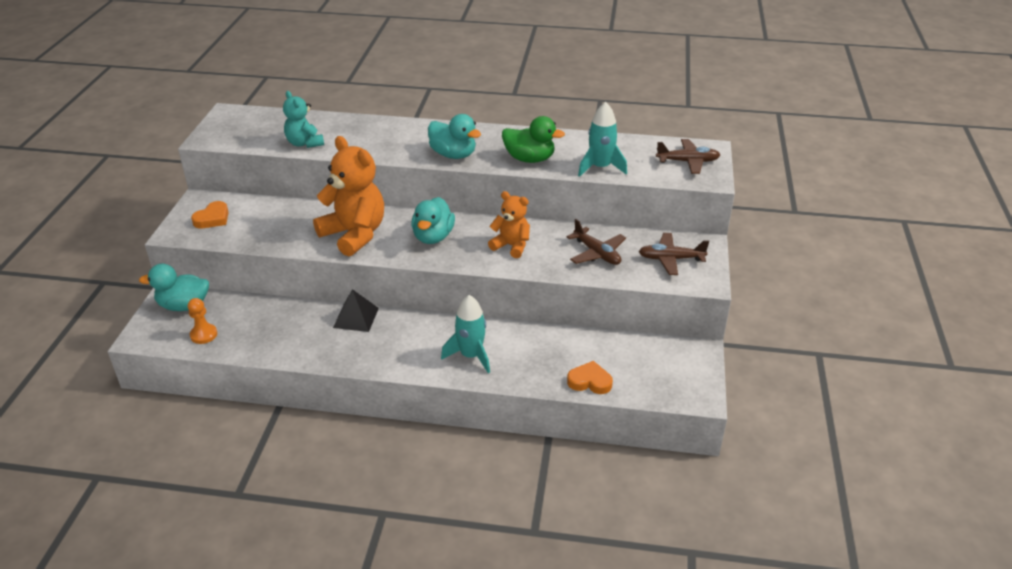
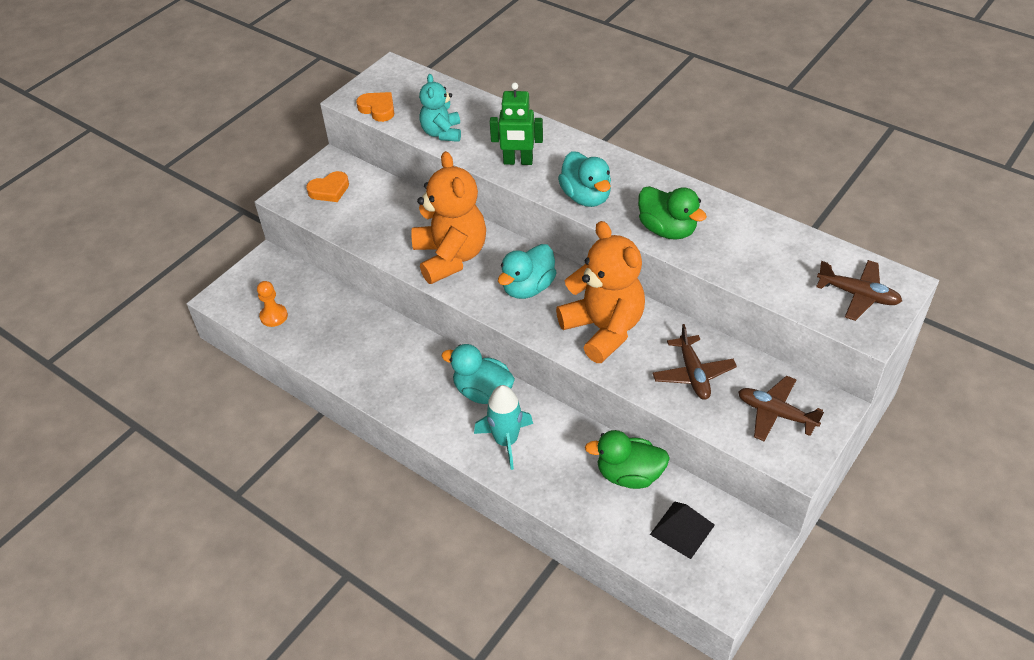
camera: 30 degrees right, 10 degrees up
turquoise duck [139,264,209,311] -> turquoise duck moved to [441,344,515,404]
black pyramid [333,289,379,332] -> black pyramid moved to [650,501,715,559]
orange teddy bear [488,191,530,258] -> orange teddy bear [556,221,645,363], size x1.75
orange heart [567,361,613,394] -> orange heart moved to [356,92,394,122]
turquoise rocket [578,102,627,177] -> none
none -> green robot [490,82,543,165]
none -> green duck [585,430,670,489]

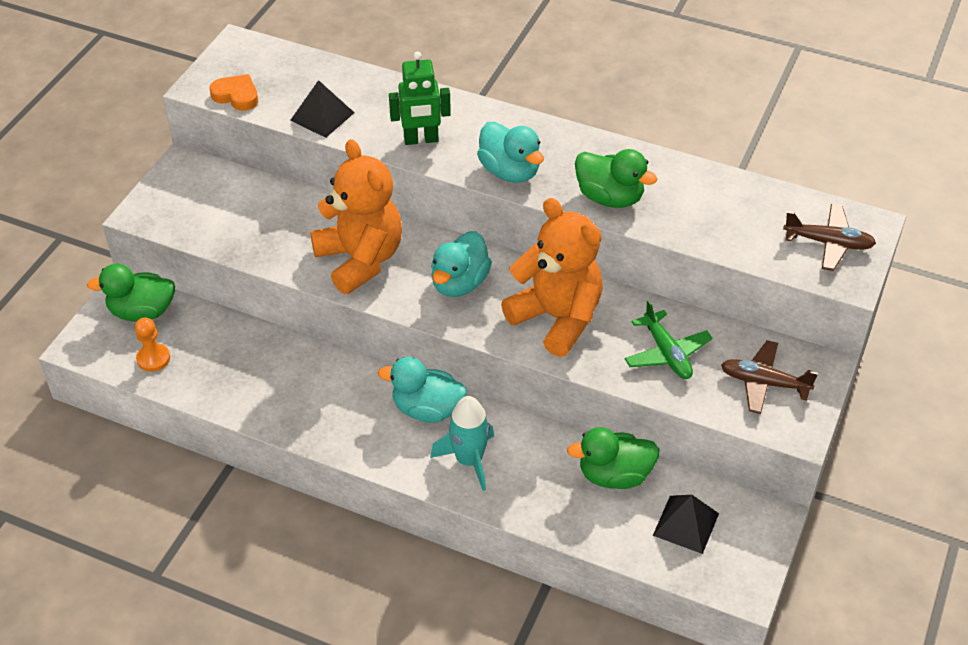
camera: 15 degrees left, 0 degrees up
orange heart [306,171,349,202] -> none
turquoise teddy bear [419,74,461,142] -> black pyramid [290,80,355,138]
brown plane [652,324,737,400] -> green plane [625,300,713,379]
none -> green duck [87,264,175,322]

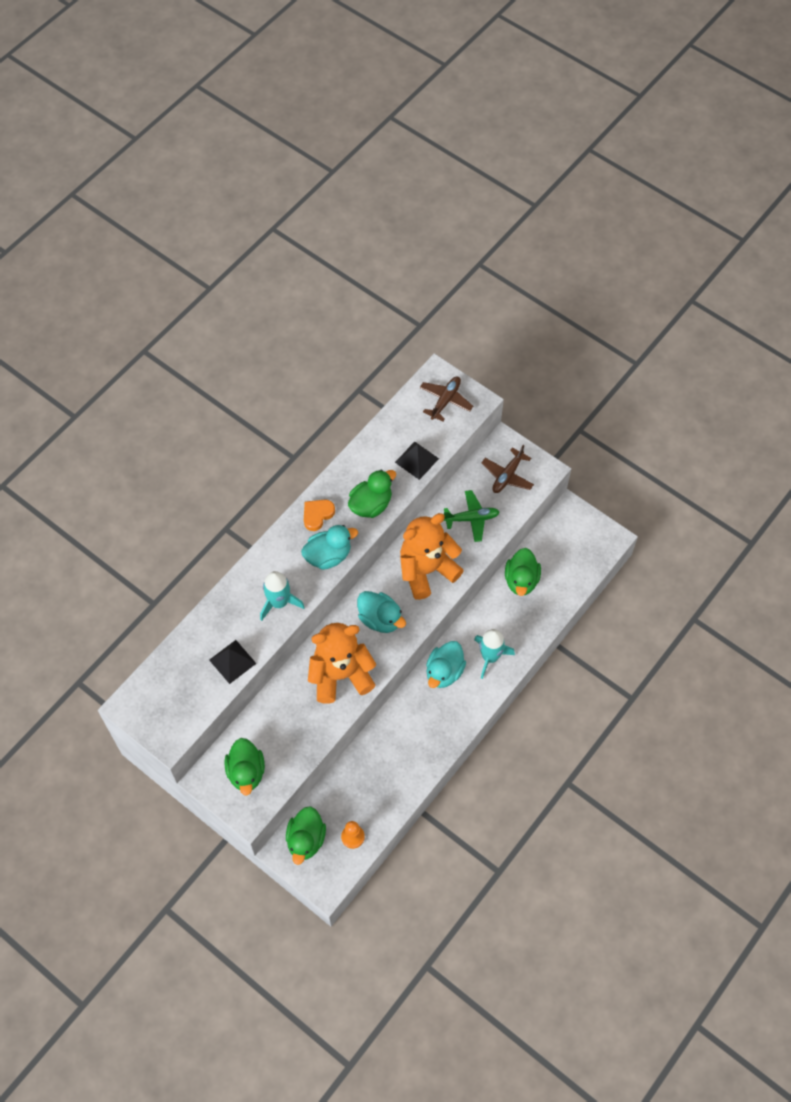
camera: 75 degrees left, 15 degrees up
orange heart [210,74,258,111] -> orange heart moved to [304,500,335,531]
green robot [389,51,451,145] -> turquoise rocket [260,571,305,621]
black pyramid [653,495,719,554] -> black pyramid moved to [395,442,439,480]
none -> green duck [225,738,265,796]

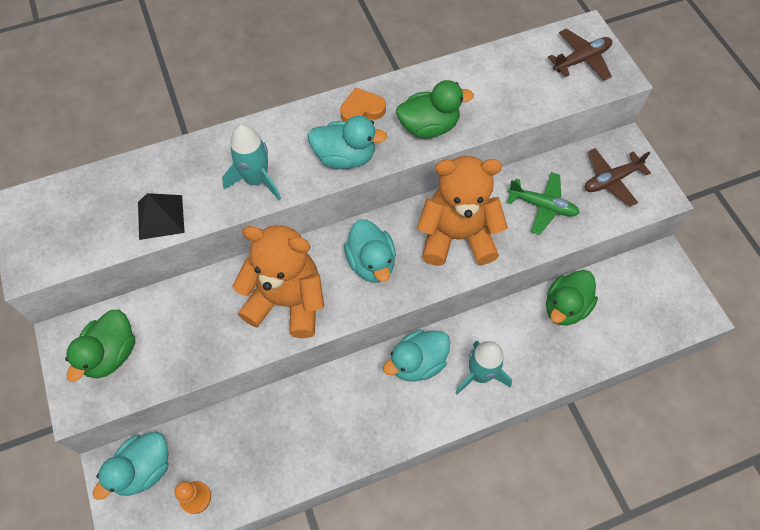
camera: 30 degrees right, 0 degrees up
green duck [286,806,326,865] -> turquoise duck [93,432,168,500]
black pyramid [395,442,439,480] -> none

